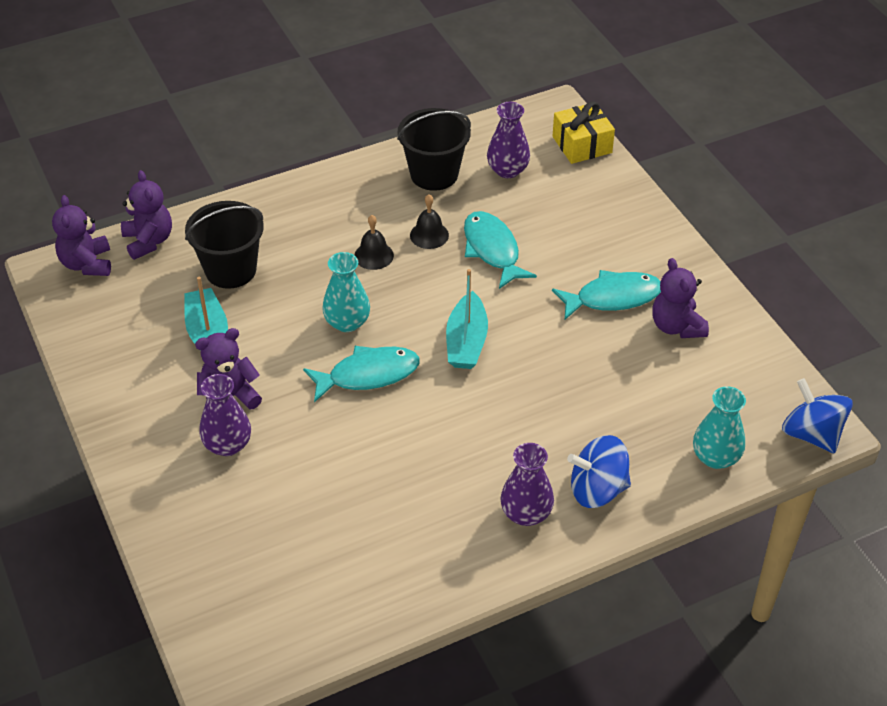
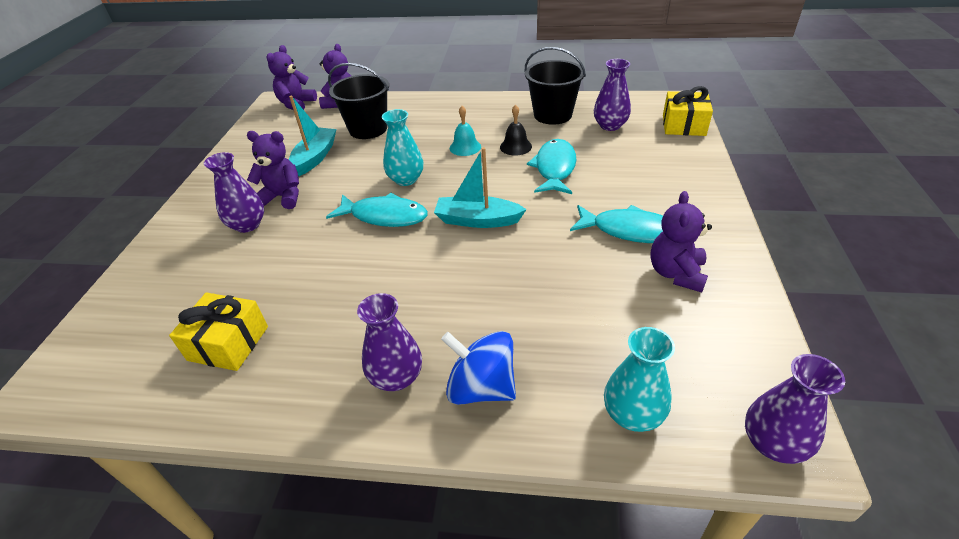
camera: 35 degrees right, 5 degrees down
black bell [355,215,394,270] -> turquoise bell [450,106,481,156]
turquoise boat [446,269,488,369] -> turquoise boat turned 60 degrees clockwise [434,147,527,228]
blue spinning top [782,378,853,454] -> purple vase [745,354,845,464]
none -> yellow gift [169,293,268,371]

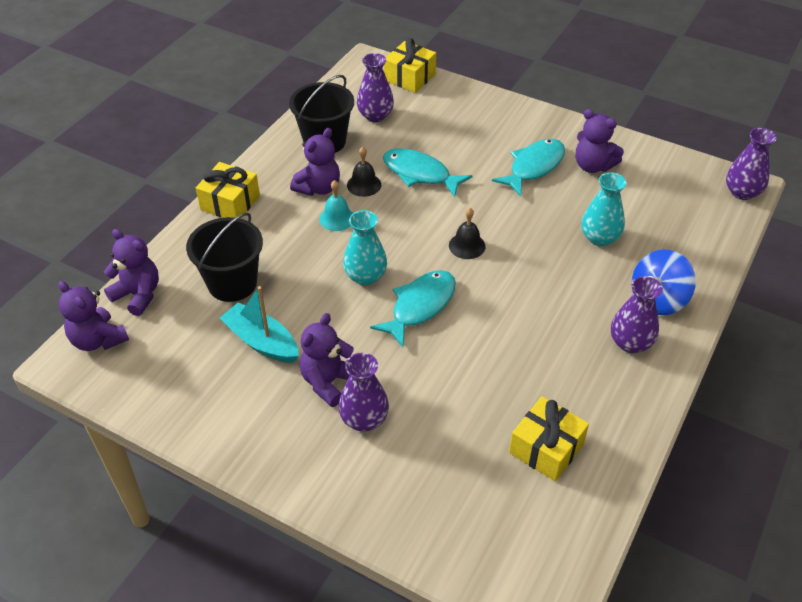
camera: 70 degrees left, 5 degrees up
turquoise boat [434,147,527,228] -> black bell [449,208,486,259]
turquoise vase [604,327,675,432] -> turquoise vase moved to [582,172,627,246]
none -> yellow gift [196,162,260,219]
none -> purple teddy bear [290,128,340,196]

